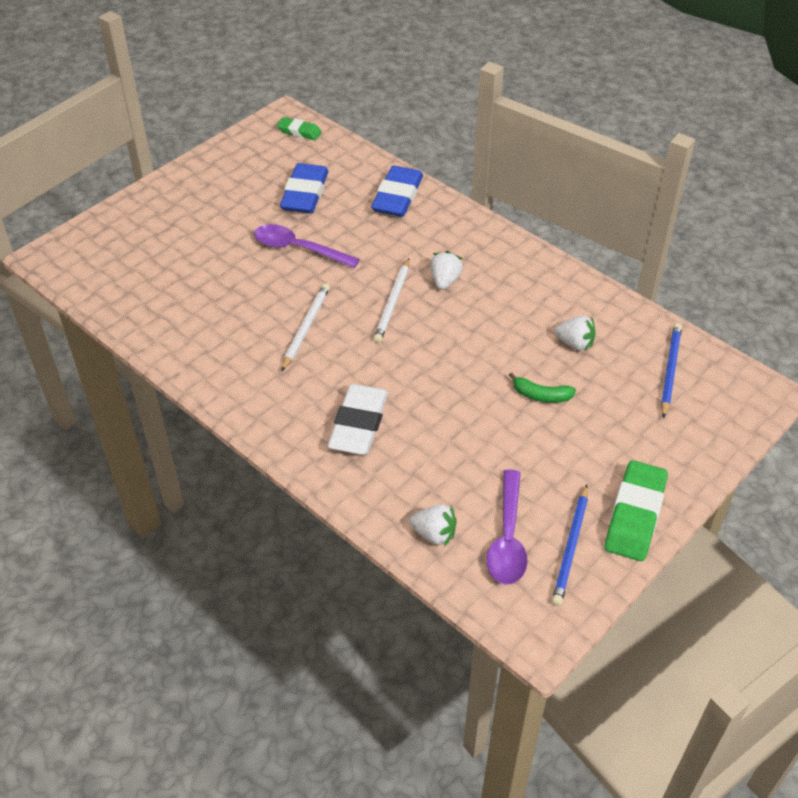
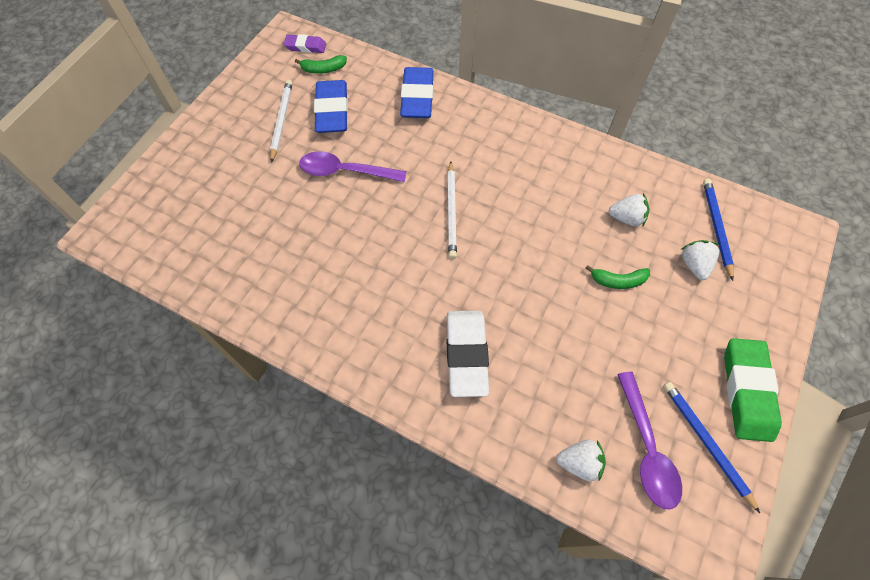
camera: 15 degrees left, 15 degrees up
green eraser [277,117,322,140] -> purple eraser [284,34,326,53]
white pencil [281,284,330,372] -> white pencil moved to [270,80,293,163]
white strawberry [430,251,463,290] -> white strawberry moved to [681,240,719,280]
blue pencil [552,485,588,606] -> blue pencil turned 150 degrees clockwise [664,382,760,513]
none -> green banana [295,55,347,74]

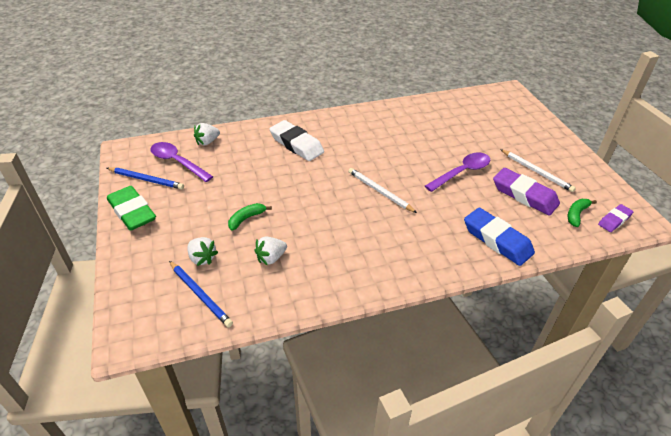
camera: 135 degrees right, 20 degrees down
blue eraser [314,80,348,133] -> purple eraser [493,168,560,216]

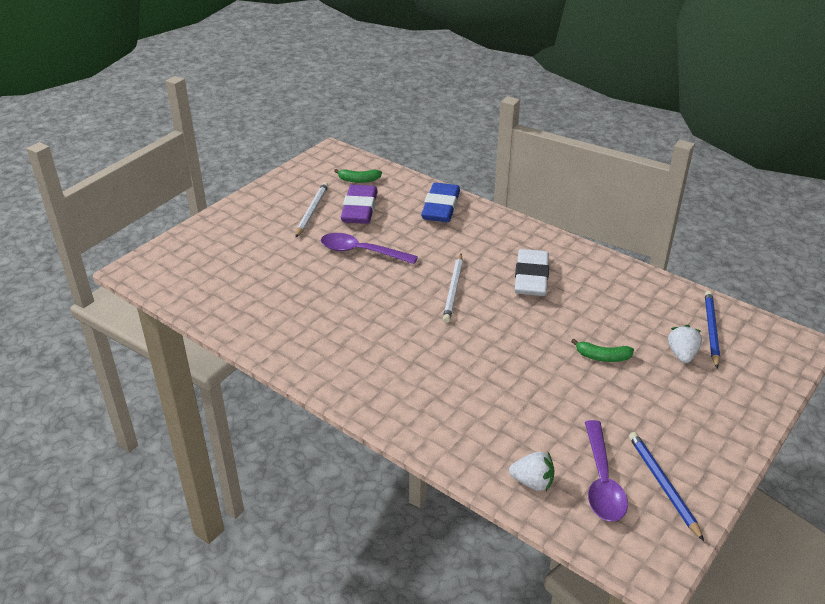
camera: 125 degrees left, 5 degrees down
green eraser [107,186,156,231] -> none
white strawberry [254,237,287,265] -> none
white eraser [269,120,324,161] -> white eraser moved to [515,249,549,296]
purple eraser [598,204,633,232] -> none

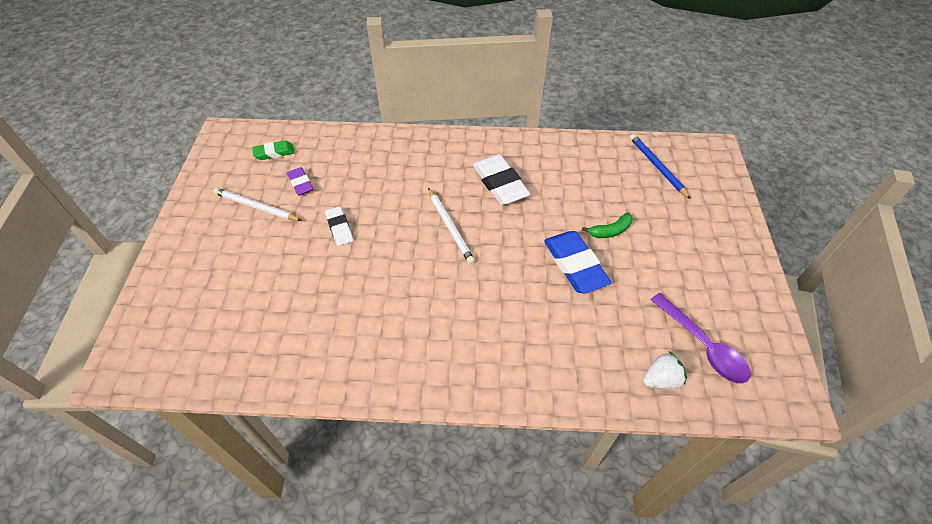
camera: 35 degrees left, 15 degrees up
white pencil [295,182,328,238] -> white pencil turned 45 degrees counterclockwise [213,188,302,221]
purple spoon [321,233,418,264] -> white eraser [325,206,353,246]
green banana [334,169,382,183] -> green eraser [252,140,295,160]
purple eraser [341,185,378,224] -> purple eraser [287,167,313,196], size x0.56
blue eraser [421,183,460,222] -> blue eraser moved to [544,231,611,294]
blue pencil [629,432,704,541] -> none
white strawberry [668,325,702,363] -> none

